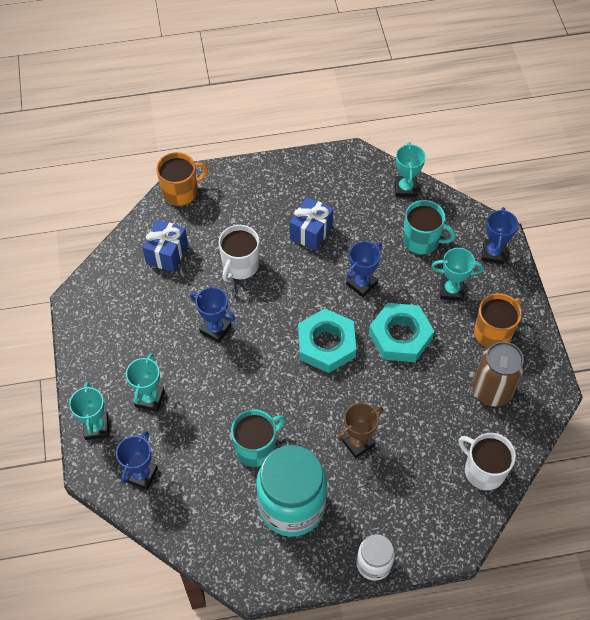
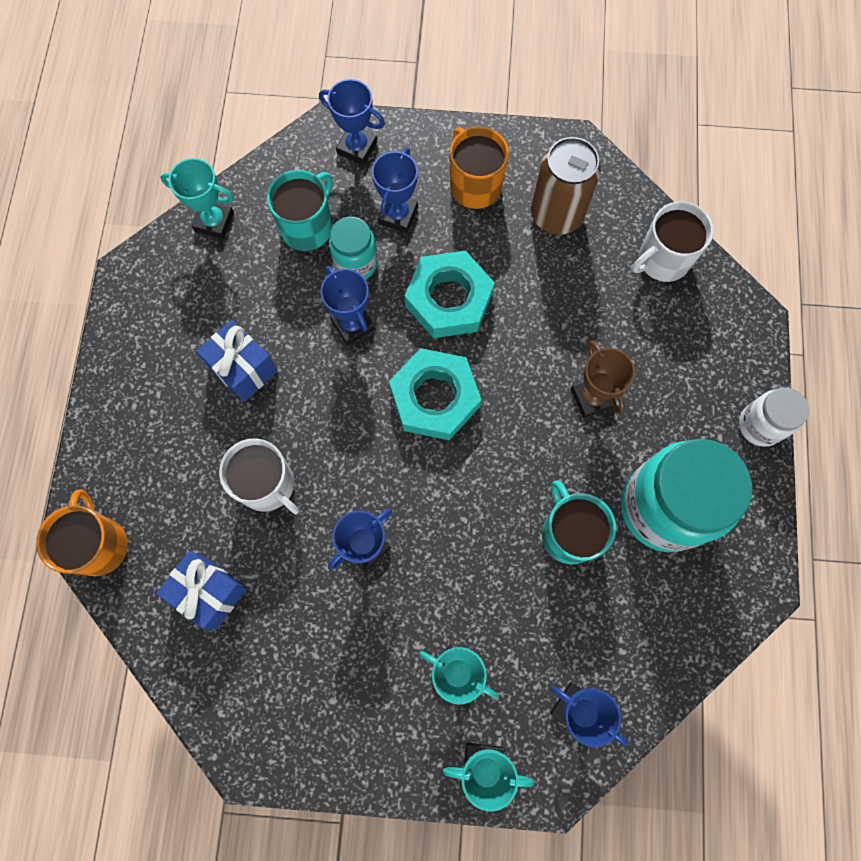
camera: 75 degrees left, 15 degrees up
turquoise trophy [431,248,484,301] -> blue trophy [372,148,418,233]
none -> turquoise jar [329,217,378,279]

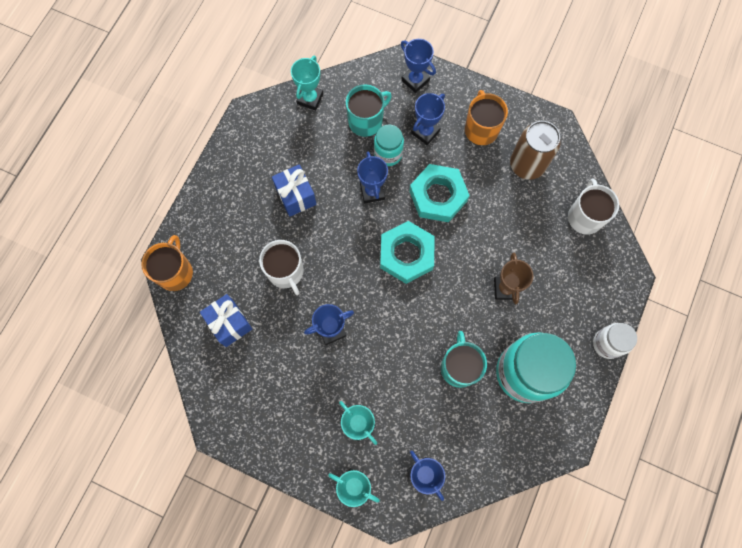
camera: 20 degrees right, 0 degrees up
turquoise trophy [160,158,234,239] -> turquoise trophy turned 75 degrees clockwise [291,55,323,111]
white mug [632,202,714,282] -> white mug turned 105 degrees clockwise [568,178,619,235]

